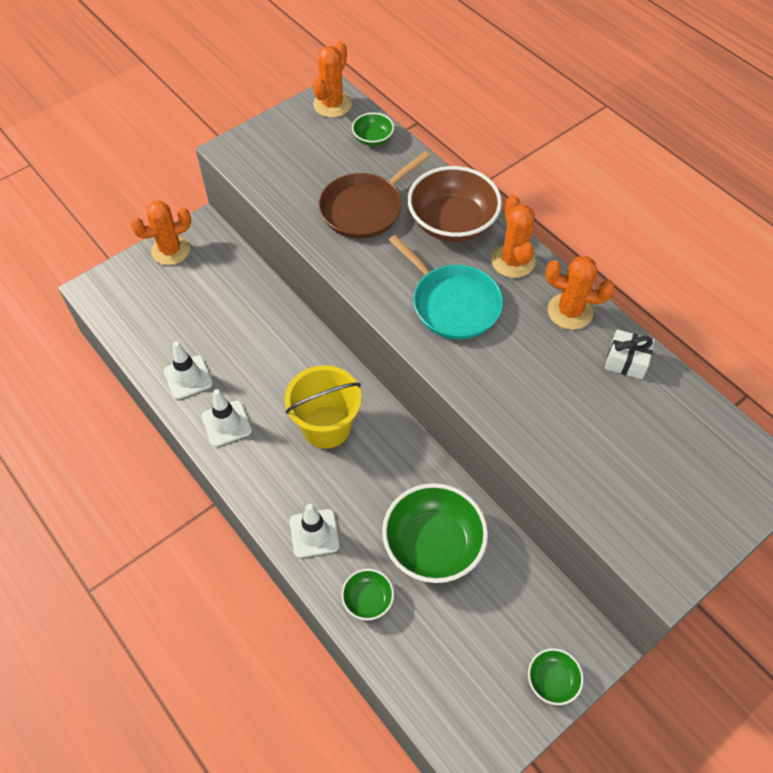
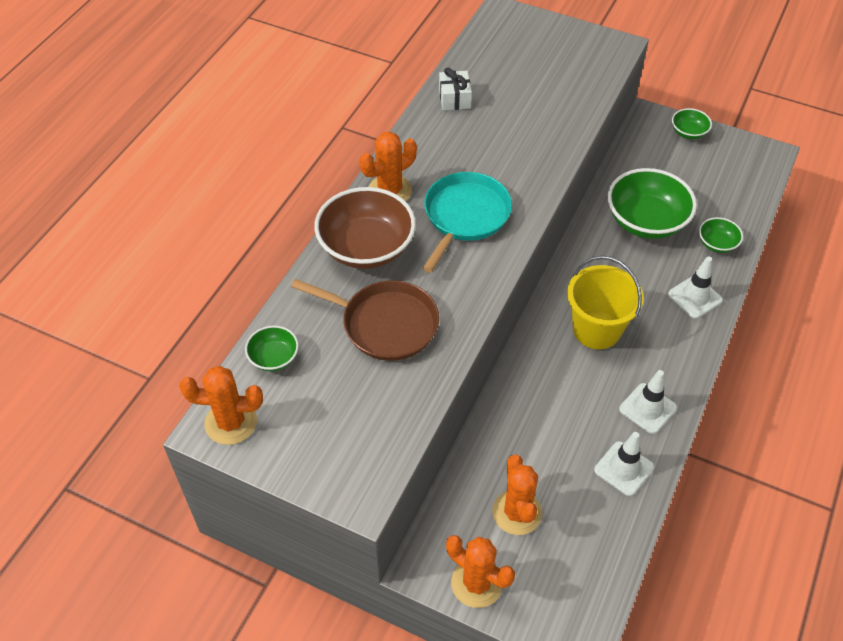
camera: 115 degrees left, 5 degrees down
orange cactus [545,256,615,330] -> orange cactus moved to [492,455,542,535]

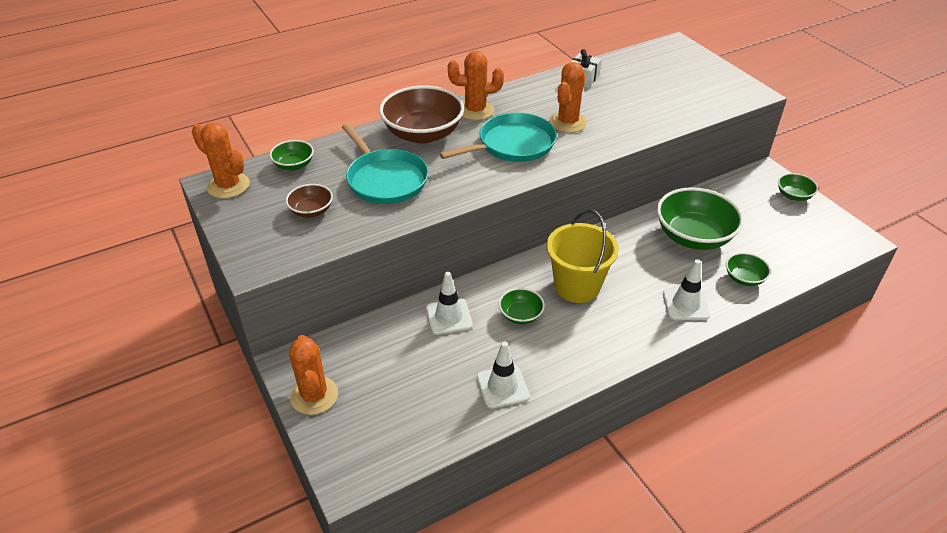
camera: 35 degrees right, 10 degrees down
brown pan [291,279,439,361] -> turquoise pan [342,124,428,204]
orange cactus [492,455,542,535] -> orange cactus moved to [549,62,587,133]
white traffic cone [619,370,677,434] -> white traffic cone moved to [426,272,473,335]
none -> brown bowl [286,184,333,218]
none -> green bowl [499,288,545,324]

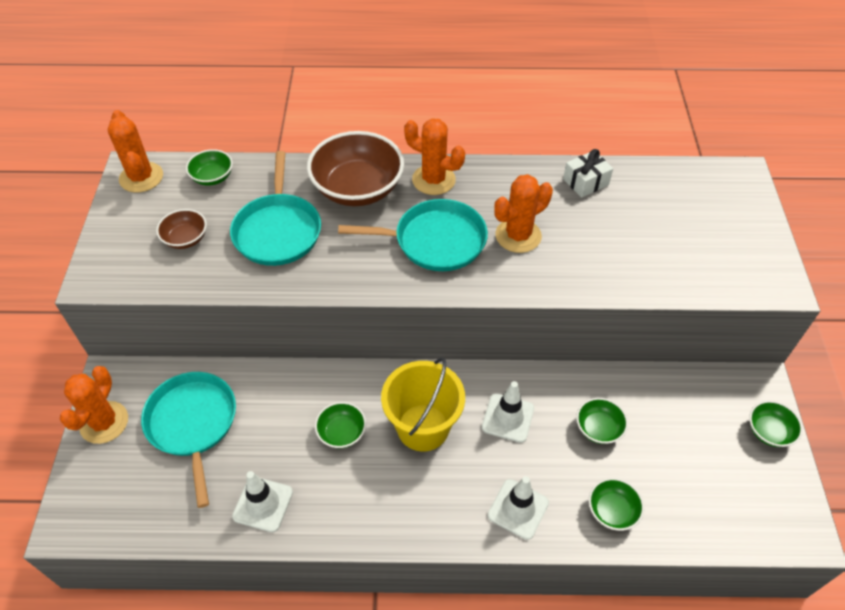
camera: 30 degrees right, 10 degrees up
white traffic cone [426,272,473,335] -> white traffic cone moved to [482,381,534,443]
green bowl [657,187,744,250] -> green bowl [576,398,628,444], size x0.49
none -> turquoise pan [141,372,236,508]

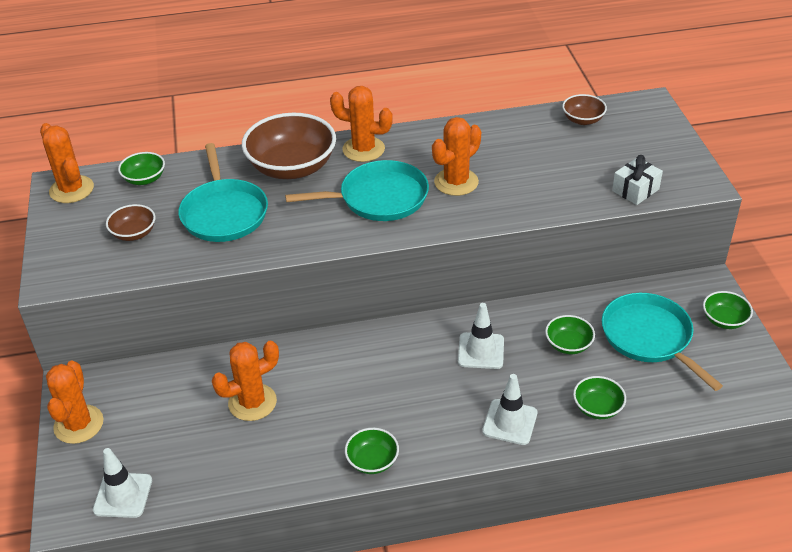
camera: 10 degrees left, 10 degrees down
turquoise pan [141,372,236,508] -> turquoise pan moved to [602,293,723,391]
white traffic cone [232,471,293,532] -> white traffic cone moved to [93,448,152,518]
green bowl [315,402,366,449] -> green bowl moved to [345,428,399,474]
yellow bucket [381,357,465,451] -> none
white gift [563,149,613,198] -> white gift moved to [612,155,663,205]
none -> orange cactus [212,341,279,421]
none -> brown bowl [562,94,607,125]

